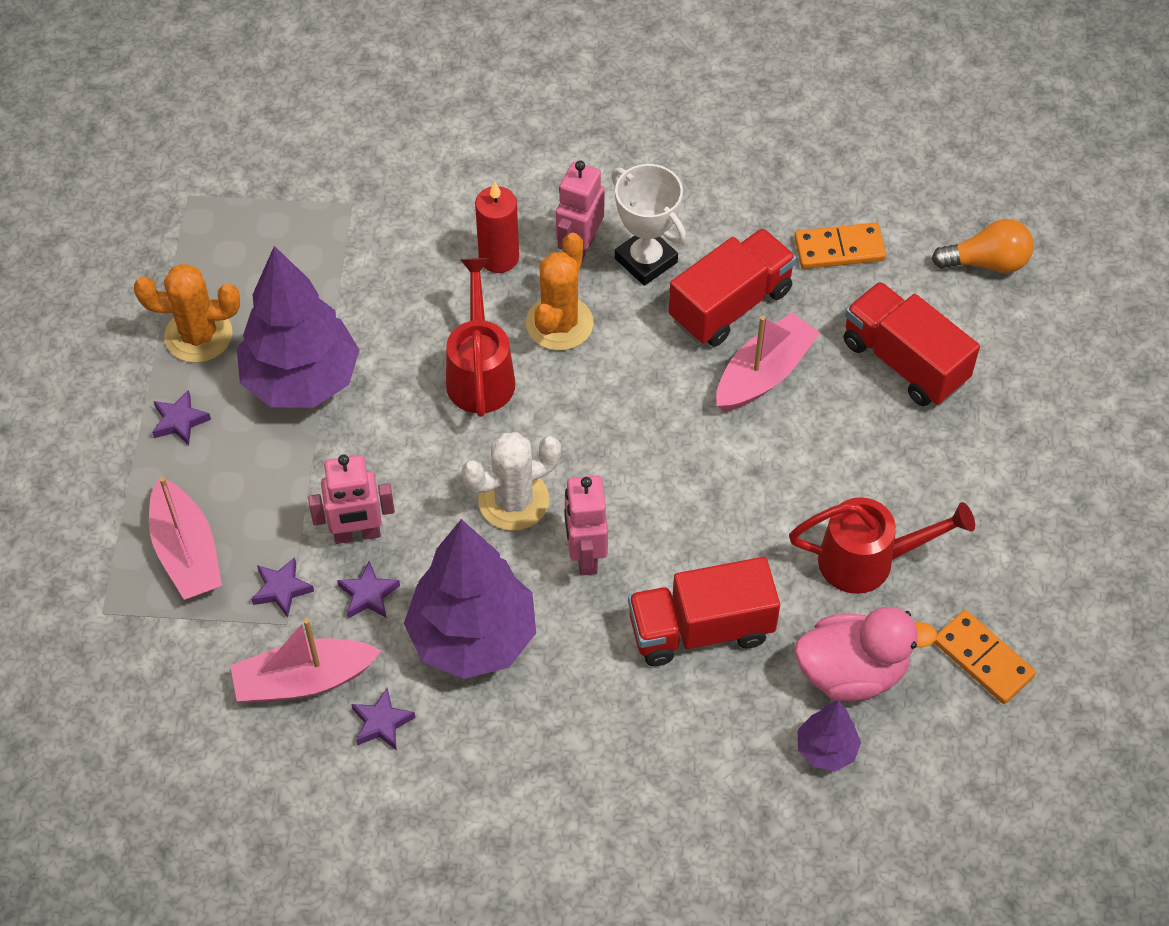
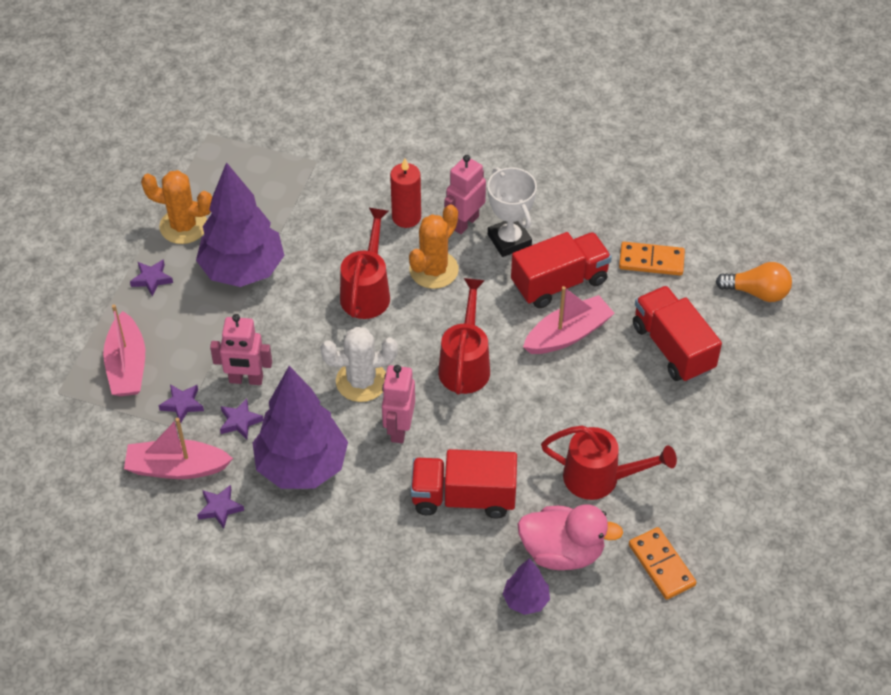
camera: 15 degrees right, 5 degrees down
none -> red watering can [438,278,490,394]

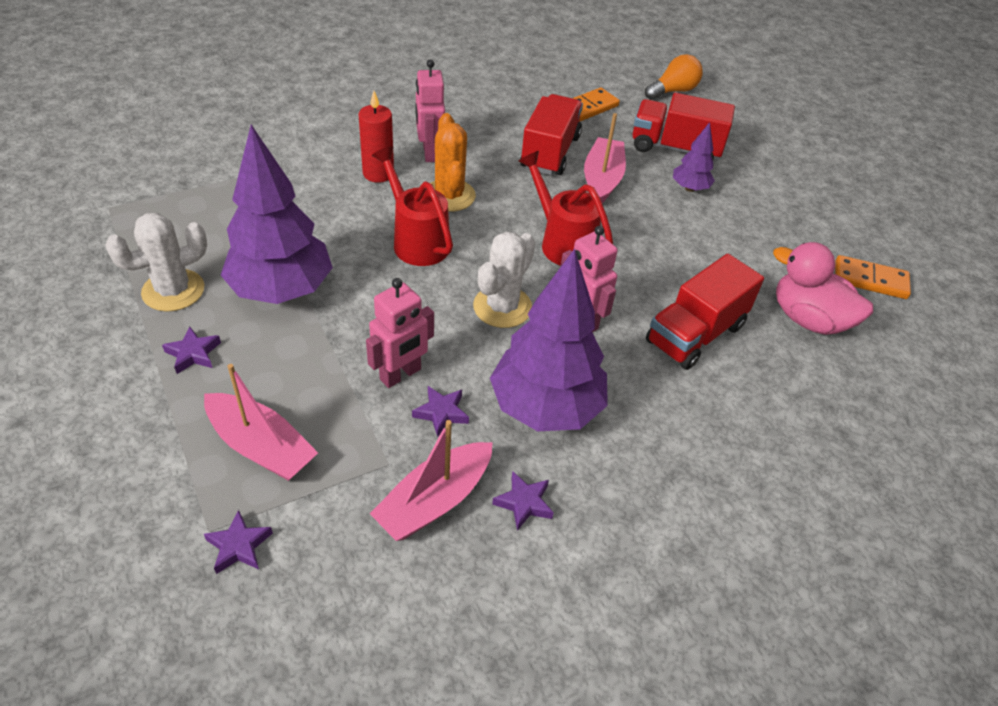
camera: 50 degrees left, 5 degrees down
orange cactus [141,170,212,244] -> white cactus [105,213,207,312]
purple star [158,384,204,424] -> purple star moved to [204,510,273,574]
white trophy [487,167,537,257] -> none
purple tree [503,558,550,615] -> purple tree moved to [673,122,715,192]
pink duck [518,504,623,570] -> pink duck turned 105 degrees counterclockwise [773,242,873,335]
red watering can [541,426,677,500] -> none

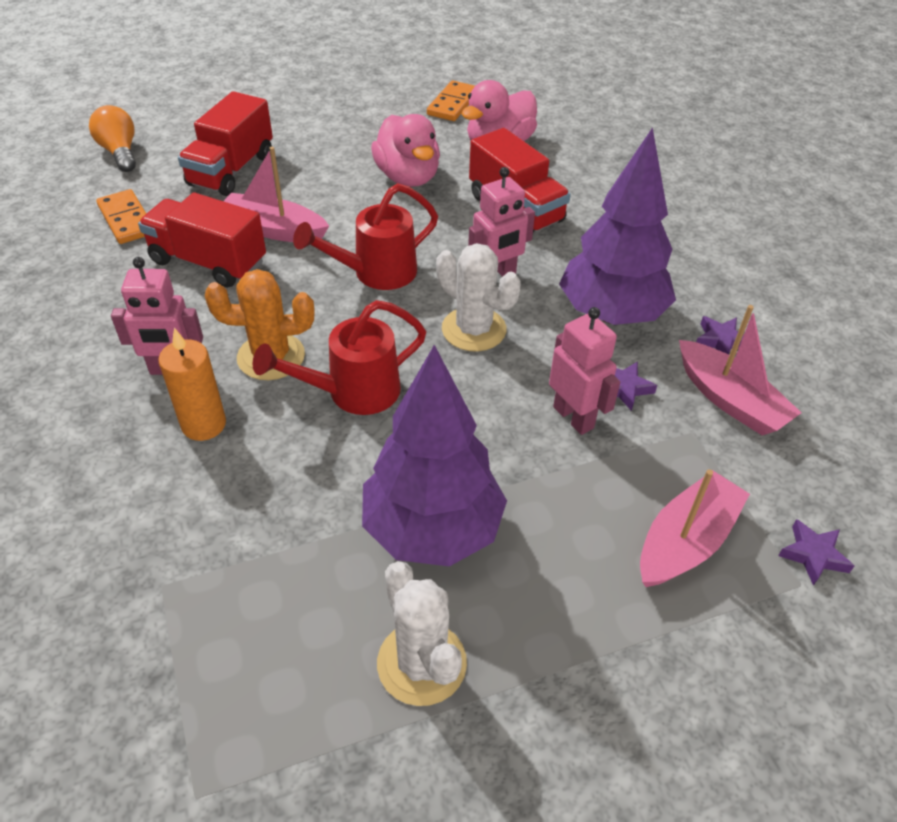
camera: 80 degrees left, 0 degrees up
purple star [162,326,221,374] -> none
red candle [359,91,394,183] -> orange candle [159,328,226,441]
purple tree [673,122,715,192] -> none
none -> pink duck [371,114,440,187]

